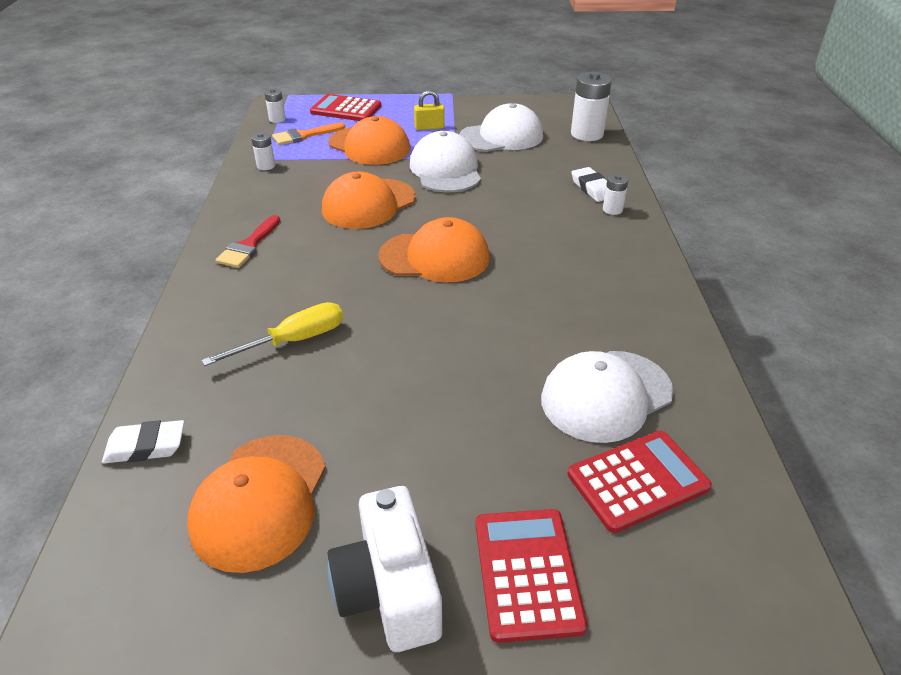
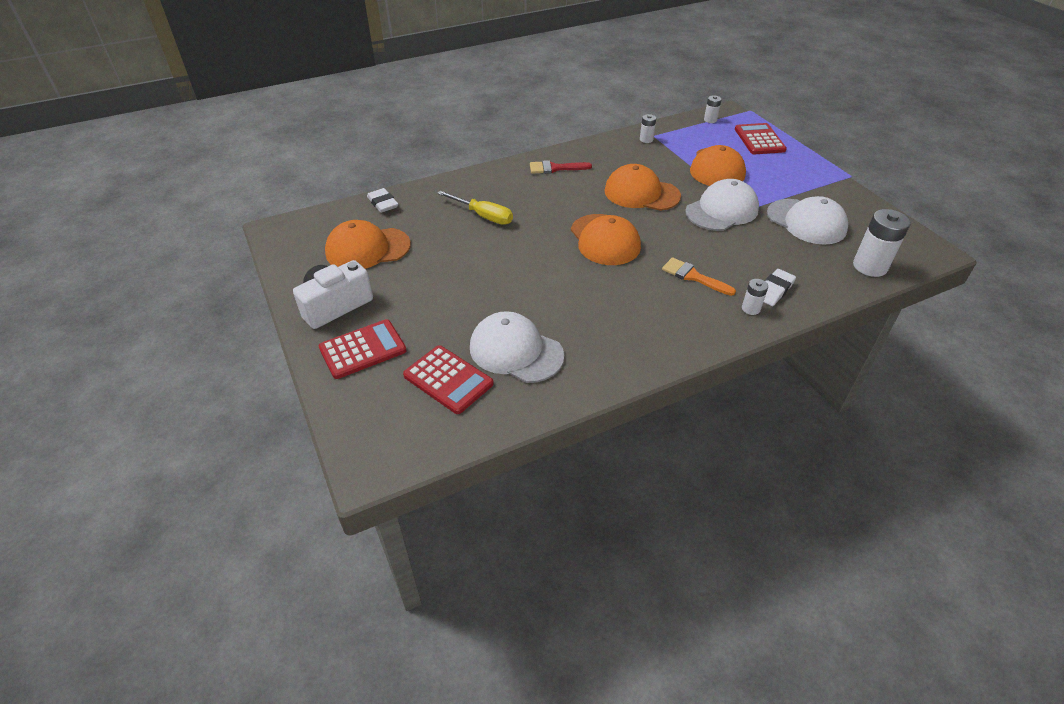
camera: 65 degrees right, 5 degrees up
orange brush [272,123,345,145] -> orange brush moved to [662,257,736,296]
yellow padlock [414,90,445,130] -> none

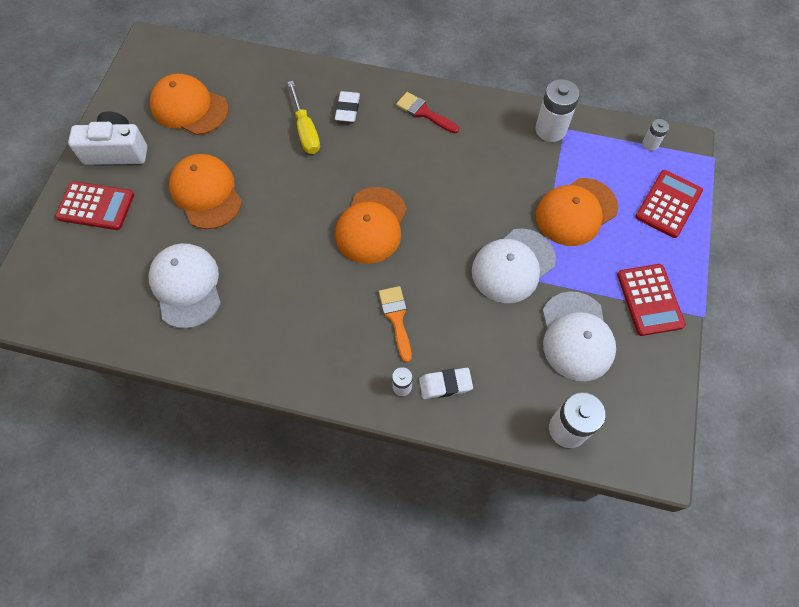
camera: 40 degrees right, 20 degrees up
white eraser [367,188,398,213] -> white eraser moved to [335,91,360,122]
red calculator [403,345,494,414] -> red calculator moved to [617,264,686,336]
orange cap [604,164,681,211] -> orange cap moved to [169,154,242,229]
white battery [640,114,656,143] -> white battery [535,79,580,142], size x1.92
white cap [685,179,759,231] -> white cap turned 135 degrees clockwise [472,228,556,303]

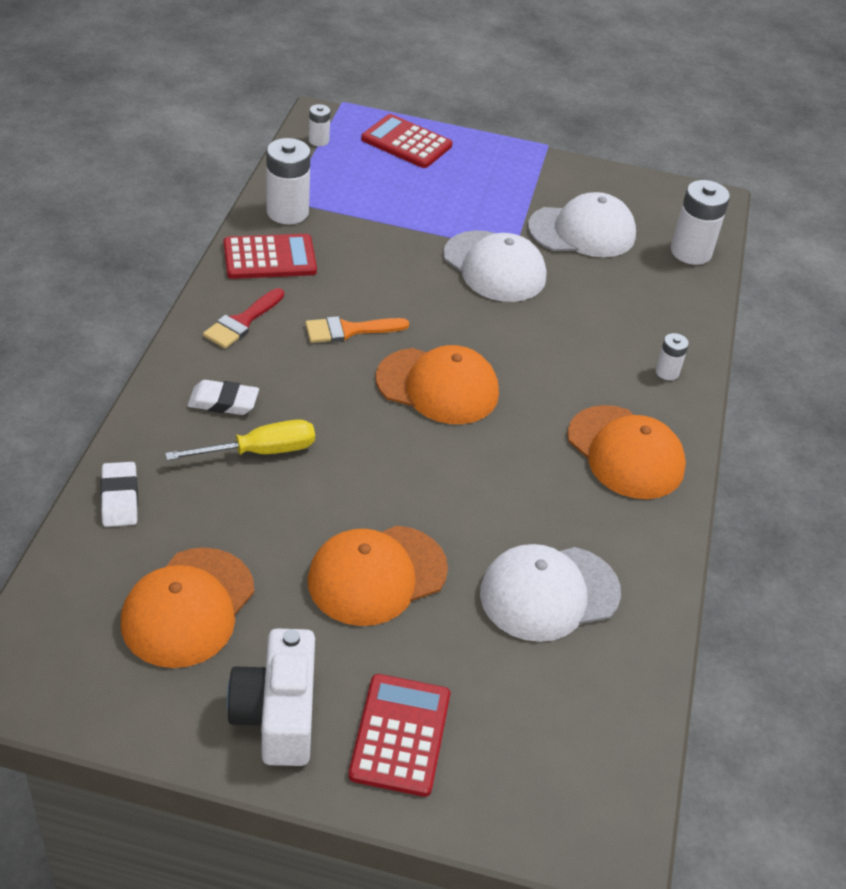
camera: 95 degrees left, 20 degrees down
orange brush [379,286,412,362] -> orange brush moved to [305,316,409,343]
white eraser [419,368,473,399] -> white eraser moved to [100,462,138,527]
orange cap [536,178,618,246] -> orange cap moved to [567,405,686,499]
red calculator [617,264,686,336] -> red calculator moved to [224,234,317,279]

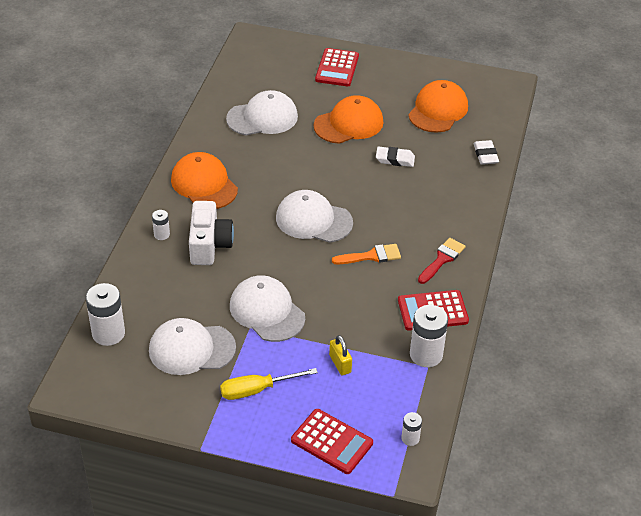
camera: 175 degrees left, 0 degrees up
yellow screwdriver [165,419,315,460] -> yellow screwdriver moved to [220,368,318,400]
white eraser [187,380,259,415] -> white eraser moved to [376,146,415,167]
white camera [227,628,315,766] -> white camera moved to [189,201,234,265]
orange cap [376,345,499,424] -> white cap [276,190,353,243]
none -> yellow padlock [329,335,352,375]

